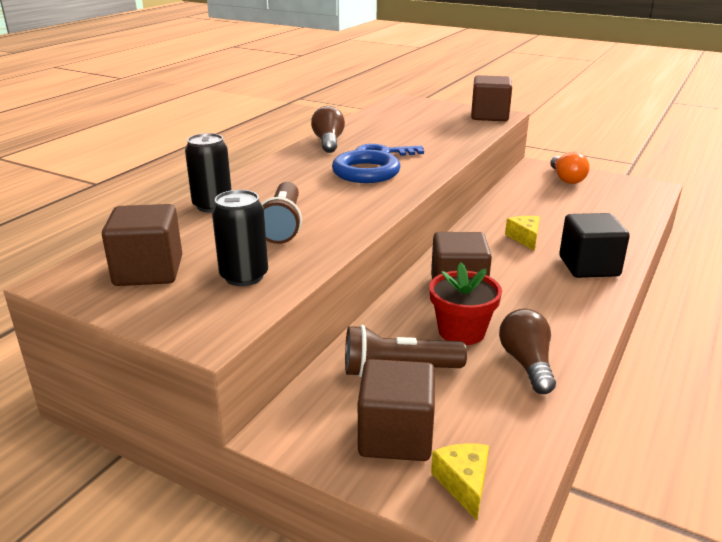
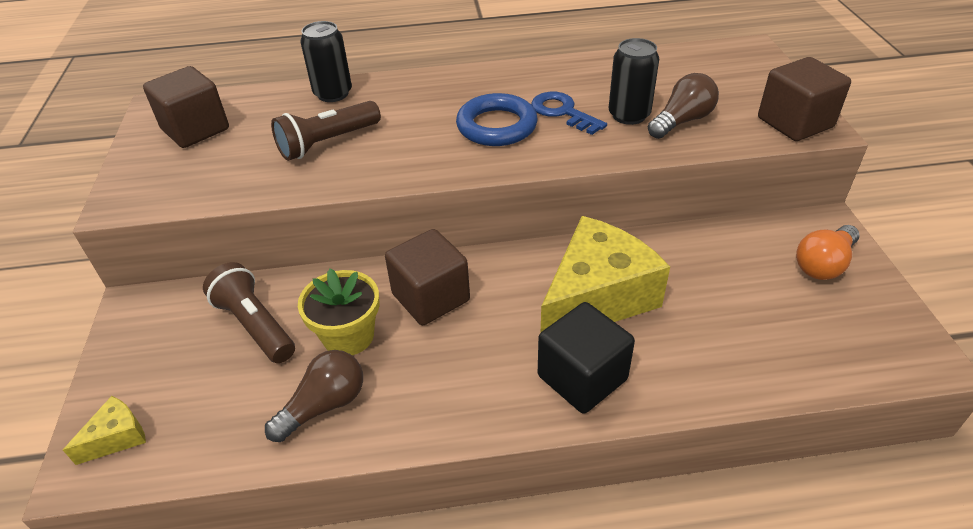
camera: 55 degrees right, 15 degrees up
black can [212,190,268,286] -> black can moved to [609,38,659,125]
brown light bulb [311,106,345,153] -> brown light bulb moved to [648,73,719,139]
brown cube [358,359,435,461] -> none
red flower pot [429,263,502,345] -> yellow flower pot [298,268,380,355]
yellow cheese [505,216,540,251] -> yellow cheese [541,216,670,332], size x2.32

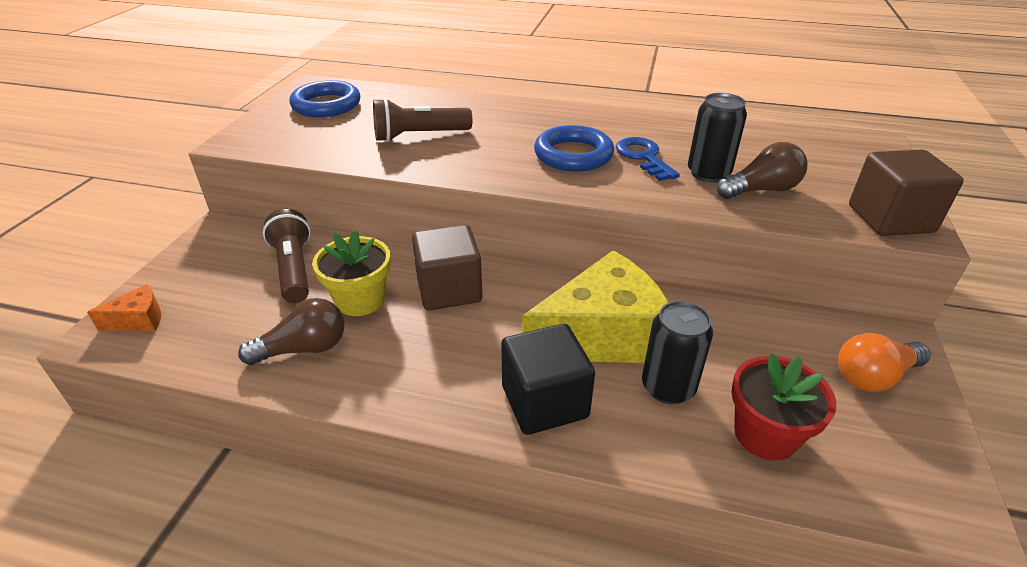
camera: 20 degrees right, 5 degrees down
yellow cheese [63,396,146,465] -> orange cheese [87,284,161,331]
brown cube [143,66,229,148] -> blue ring [290,80,360,117]
black can [300,21,352,102] -> black can moved to [642,301,713,404]
none -> red flower pot [731,353,837,461]

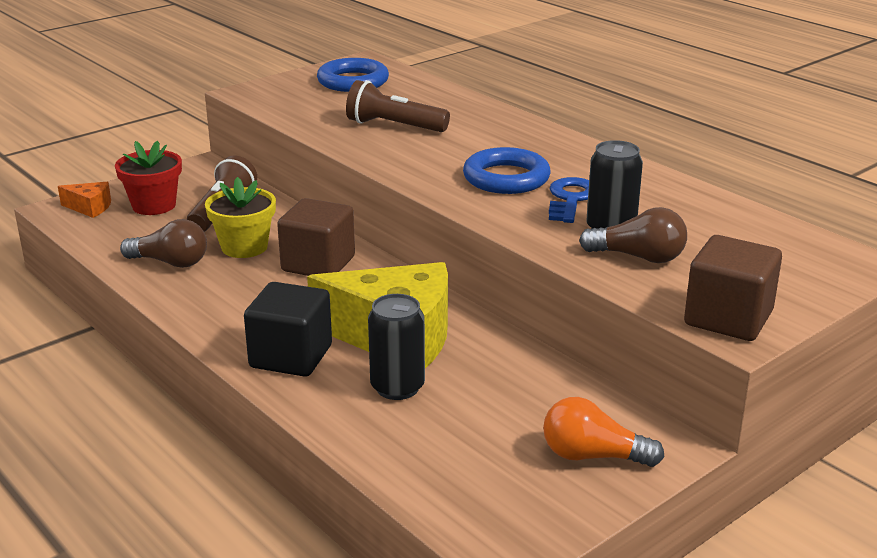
camera: 35 degrees right, 10 degrees down
red flower pot [731,353,837,461] -> red flower pot moved to [115,141,182,215]

